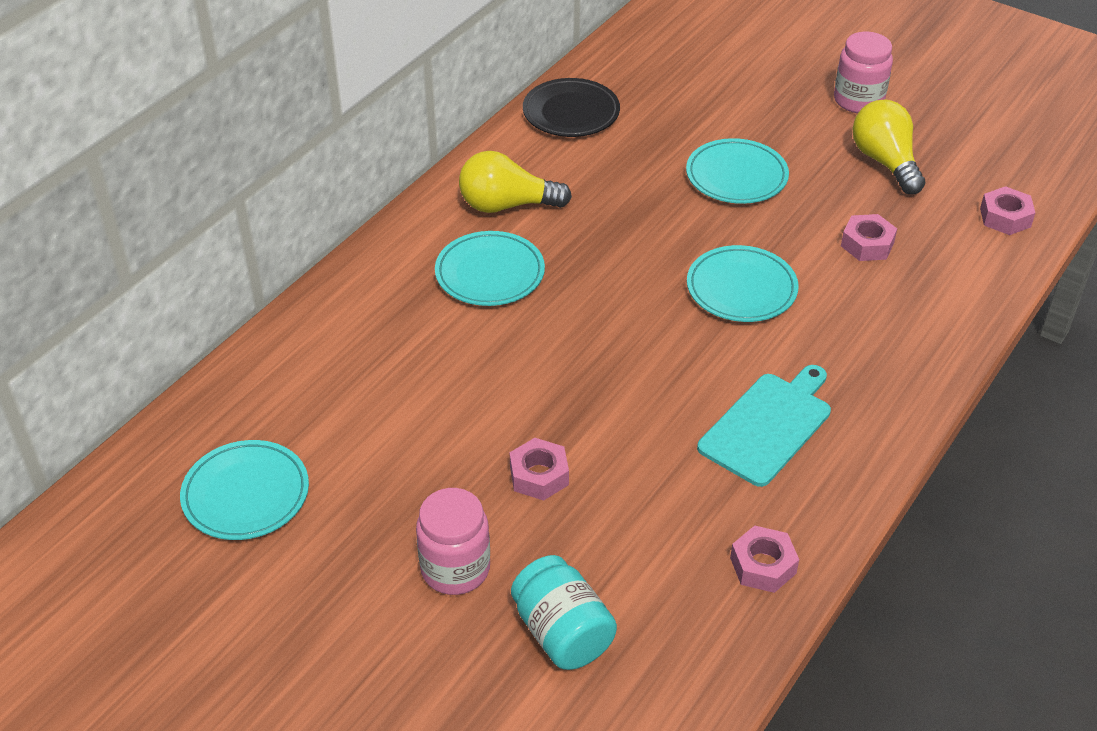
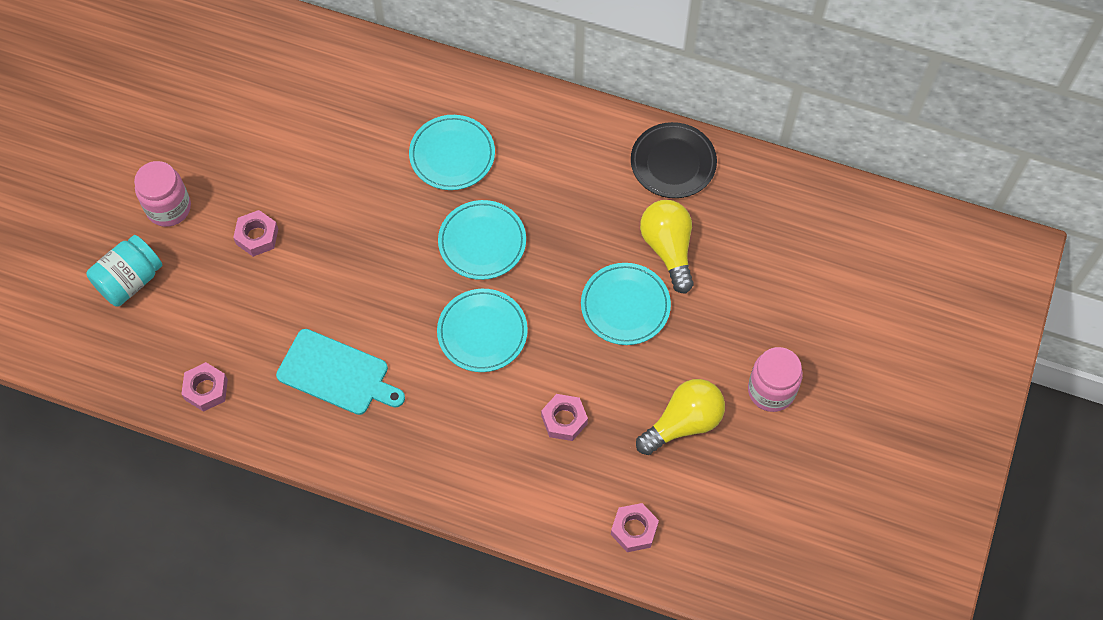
camera: 75 degrees right, 20 degrees up
turquoise plate [180,440,309,540] -> turquoise plate moved to [438,200,526,280]
yellow light bulb [459,151,572,213] -> yellow light bulb moved to [640,200,694,294]

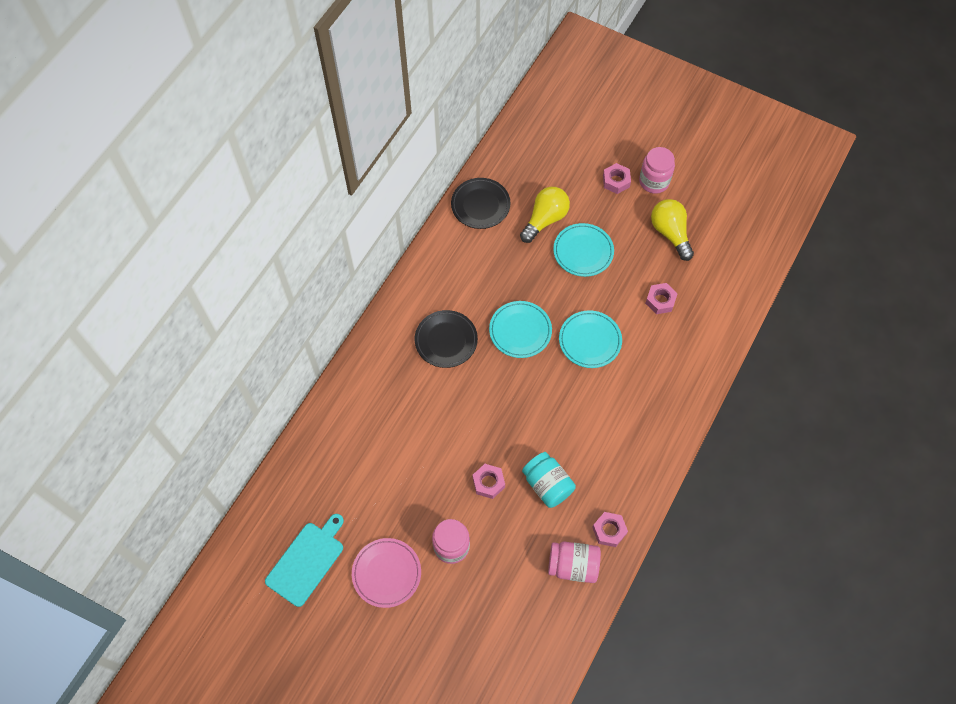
camera: 80 degrees left, 0 degrees up
turquoise jar [86,235,162,307] -> turquoise jar moved to [522,452,576,508]
turquoise cutting board [276,329,405,415] -> turquoise cutting board moved to [265,514,344,607]
turquoise plate [409,115,495,190] -> black plate [415,310,478,368]
pink nut [611,503,659,552] -> pink nut moved to [603,163,631,194]
yellow light bulb [640,200,694,294] -> yellow light bulb turned 135 degrees clockwise [520,187,570,243]
none -> pink plate [352,538,421,608]
none -> pink jar [548,541,601,583]

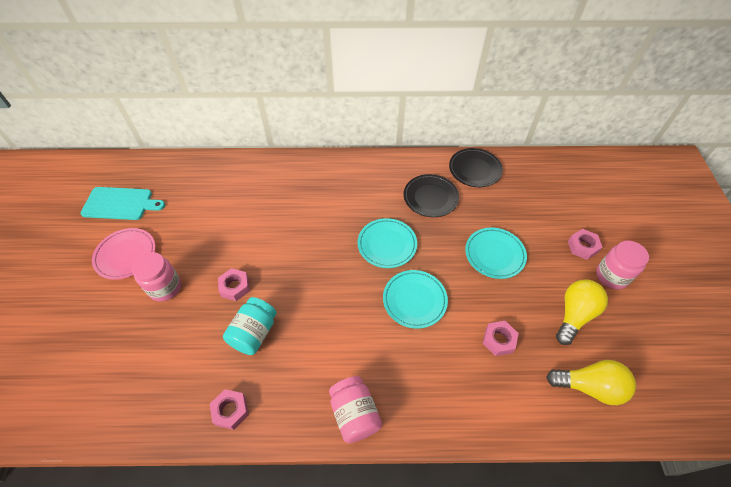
camera: 60 degrees right, 10 degrees down
black plate [415,310,478,368] -> black plate moved to [404,174,459,217]
yellow light bulb [520,187,570,243] -> yellow light bulb moved to [546,360,636,405]
pink jar [548,541,601,583] -> pink jar moved to [329,376,382,443]

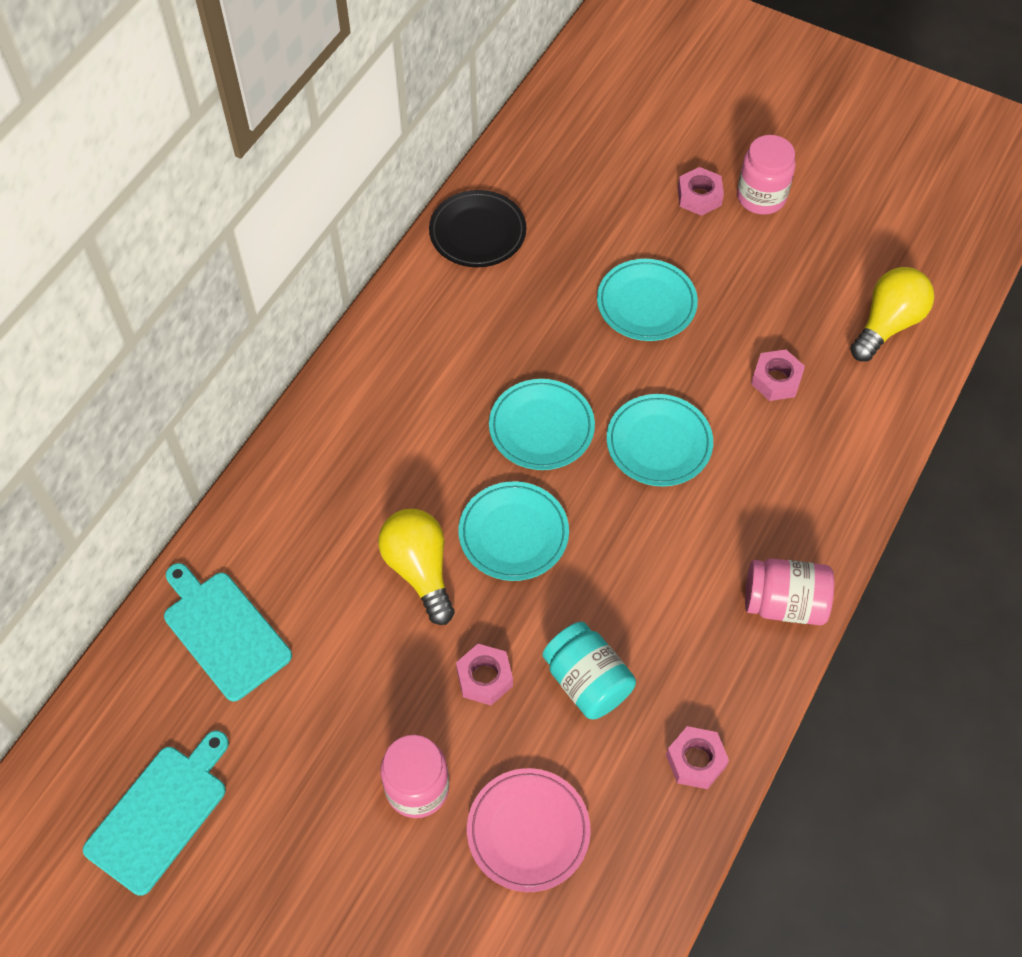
camera: 60 degrees left, 5 degrees up
pink plate [92,228,156,280] -> pink plate moved to [467,768,591,892]
black plate [404,174,459,217] -> none
yellow light bulb [556,280,608,345] -> yellow light bulb moved to [378,509,455,625]
none -> turquoise cutting board [164,563,292,702]
none -> turquoise plate [459,481,569,581]

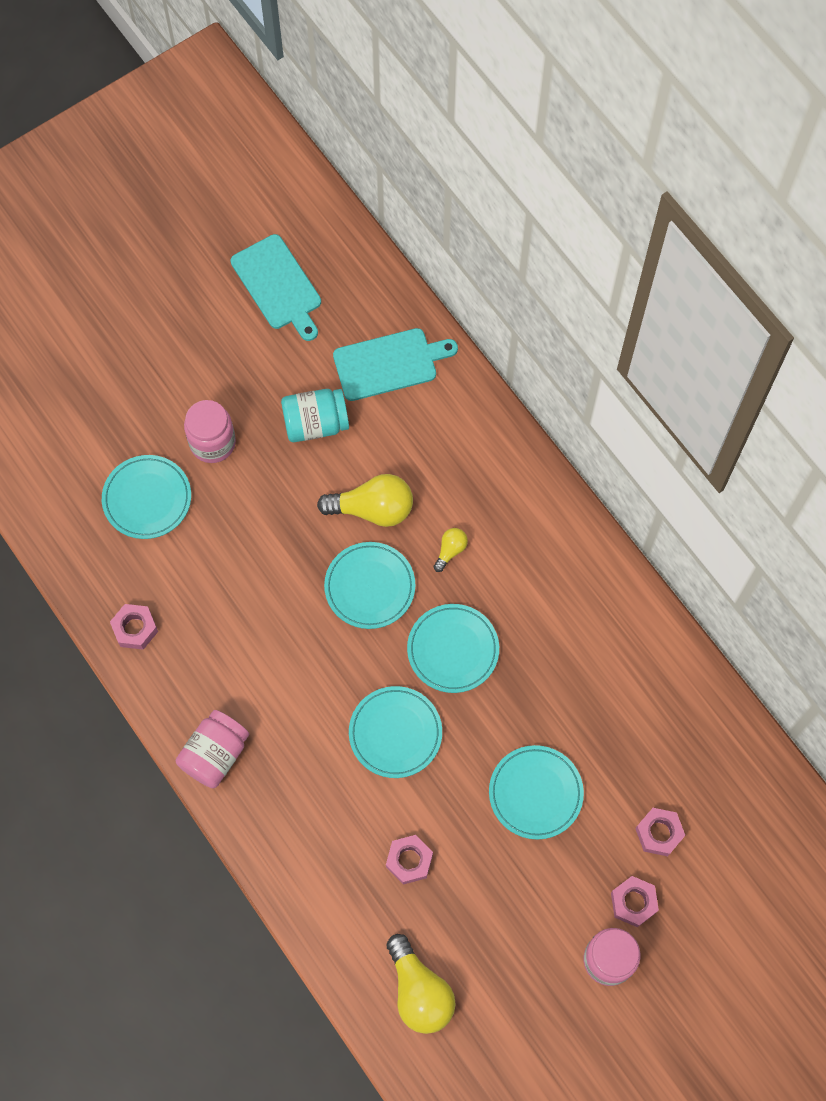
camera: 115 degrees right, 10 degrees up
black plate [429,190,526,267] -> none
pink nut [456,644,513,705] -> pink nut moved to [635,808,686,856]
pink plate [467,768,591,892] -> turquoise plate [102,455,191,539]
turquoise jar [542,621,636,719] -> turquoise jar moved to [281,389,349,442]
none -> yellow light bulb [434,528,468,572]

